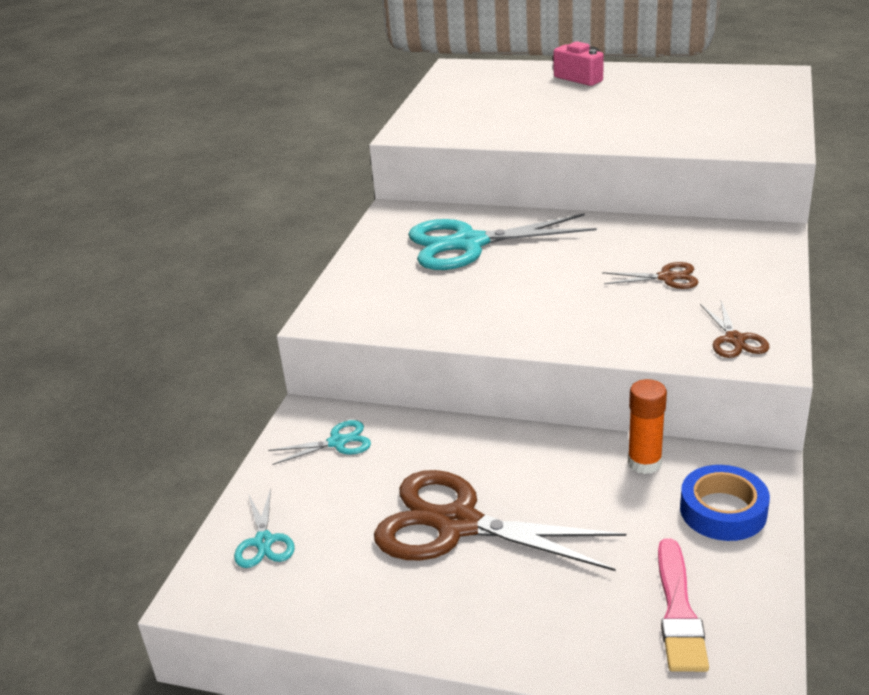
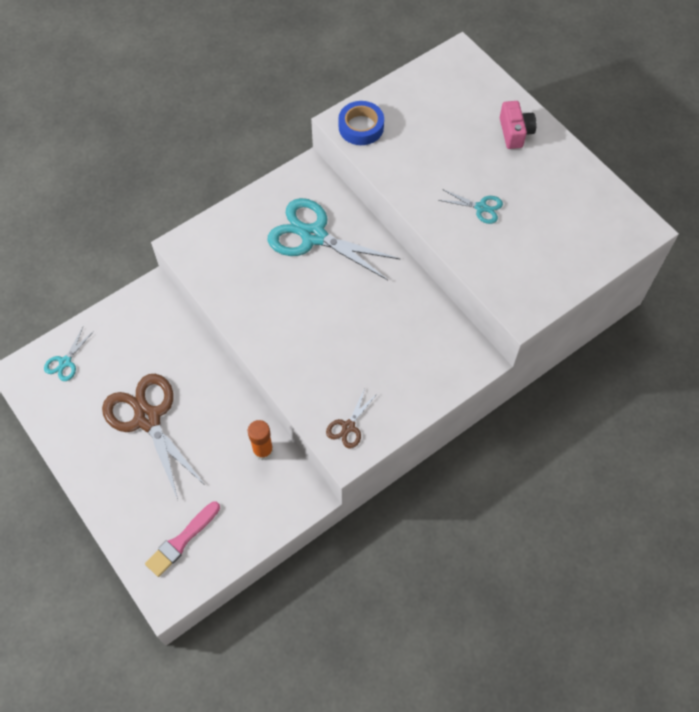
camera: 35 degrees right, 30 degrees up
turquoise scissors [268,420,371,465] -> turquoise scissors moved to [438,189,503,224]
brown scissors [602,262,699,289] -> none
blue tape [680,465,770,541] -> blue tape moved to [338,101,384,145]

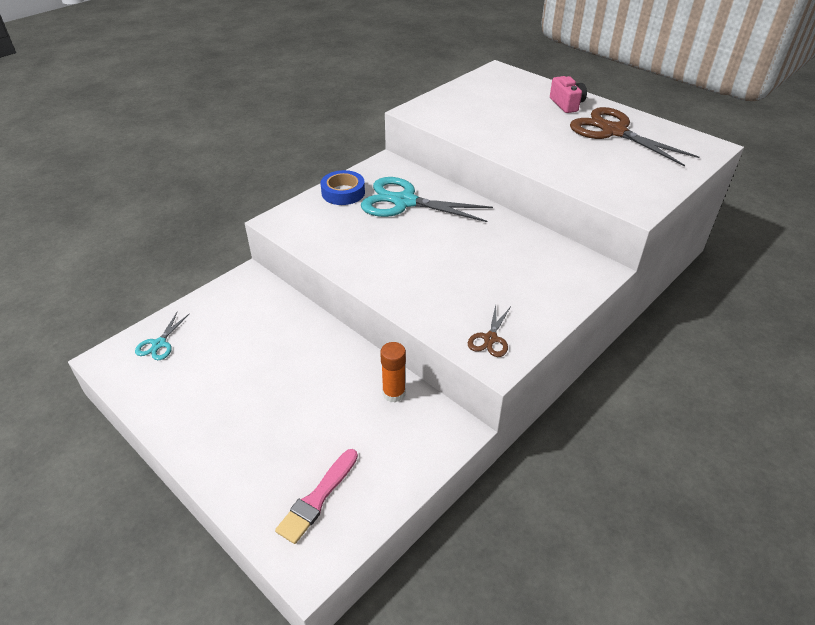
camera: 10 degrees left, 20 degrees down
brown scissors [102,374,205,500] -> brown scissors moved to [570,107,699,167]
blue tape [338,101,384,145] -> blue tape moved to [321,170,365,205]
turquoise scissors [438,189,503,224] -> none

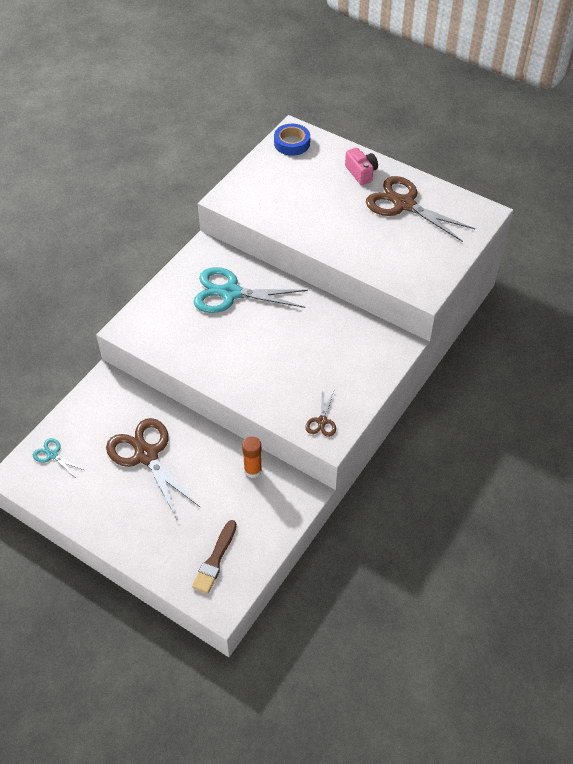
camera: 10 degrees left, 10 degrees up
turquoise scissors [135,312,189,360] -> turquoise scissors turned 120 degrees clockwise [33,438,84,477]
pink brush [275,449,358,544] -> brown brush [192,520,237,594]
blue tape [321,170,365,205] -> blue tape moved to [274,124,310,156]
none -> brown scissors [106,418,201,519]

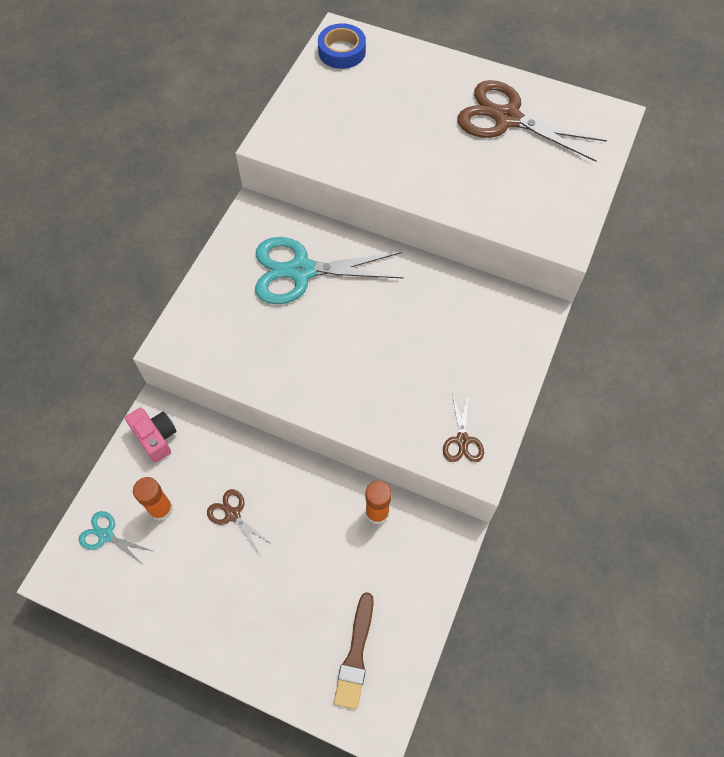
camera: 10 degrees left, 10 degrees up
brown scissors [106,418,201,519] -> brown scissors [207,489,273,555], size x0.46
pink camera [345,148,378,185] -> pink camera moved to [125,408,177,463]
none -> orange glue stick [133,477,173,521]

